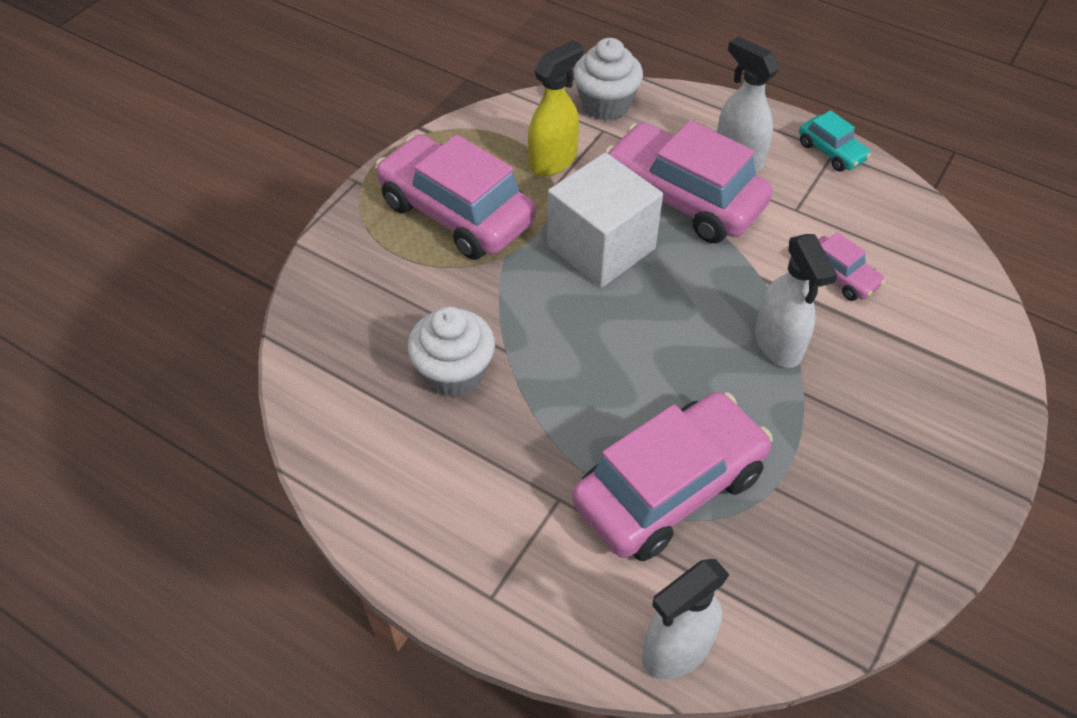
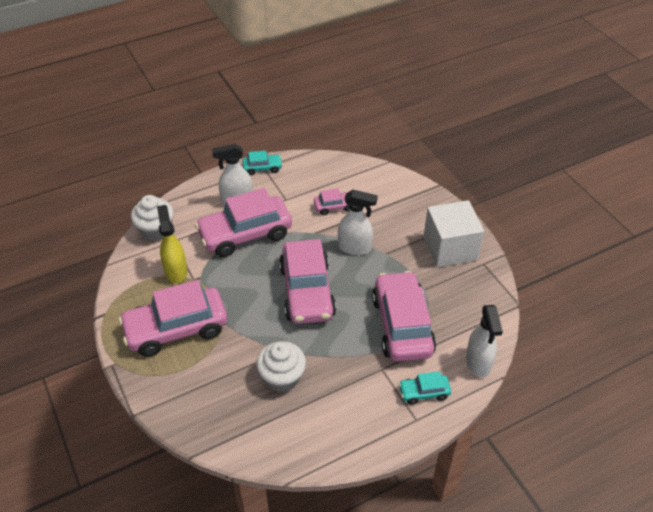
camera: 60 degrees left, 5 degrees down
white cube [547,152,663,288] -> white cube moved to [424,200,484,267]
none -> pink car [279,239,336,324]
none -> turquoise car [399,371,451,405]

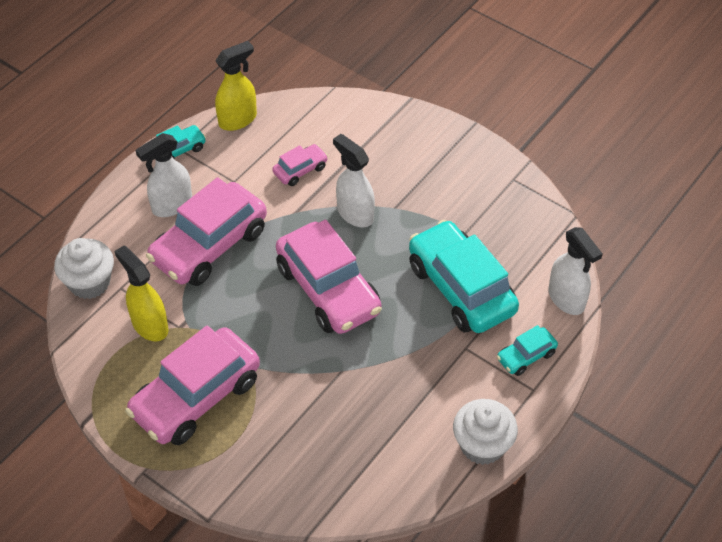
camera: 25 degrees left, 5 degrees up
white cupcake [256,341,306,393] -> white cupcake moved to [453,399,518,465]
white spray bottle [338,190,378,255] -> white spray bottle turned 120 degrees counterclockwise [333,134,375,227]
pink car [372,271,436,362] -> turquoise car [409,220,519,333]
white cube [424,200,484,267] -> none
none -> yellow spray bottle [215,41,257,131]

